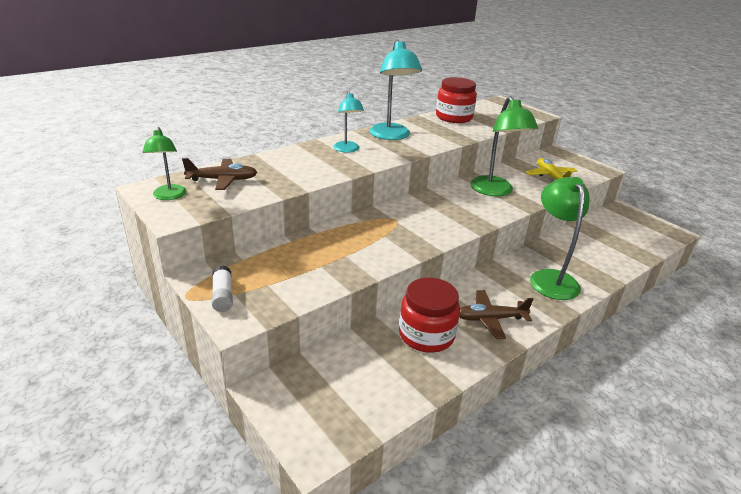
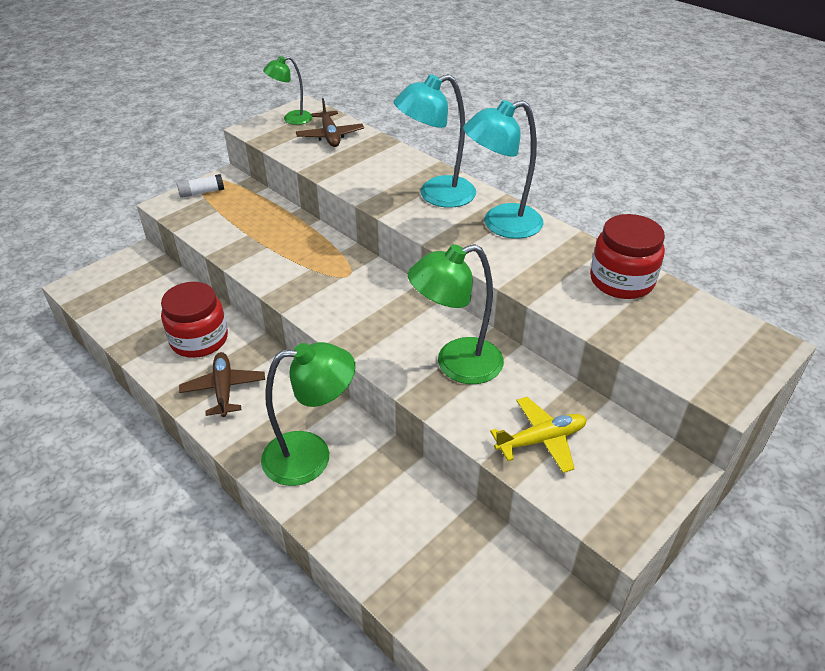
camera: 85 degrees right, 10 degrees up
turquoise lamp [333,91,364,153] -> turquoise lamp [394,74,476,208], size x1.68

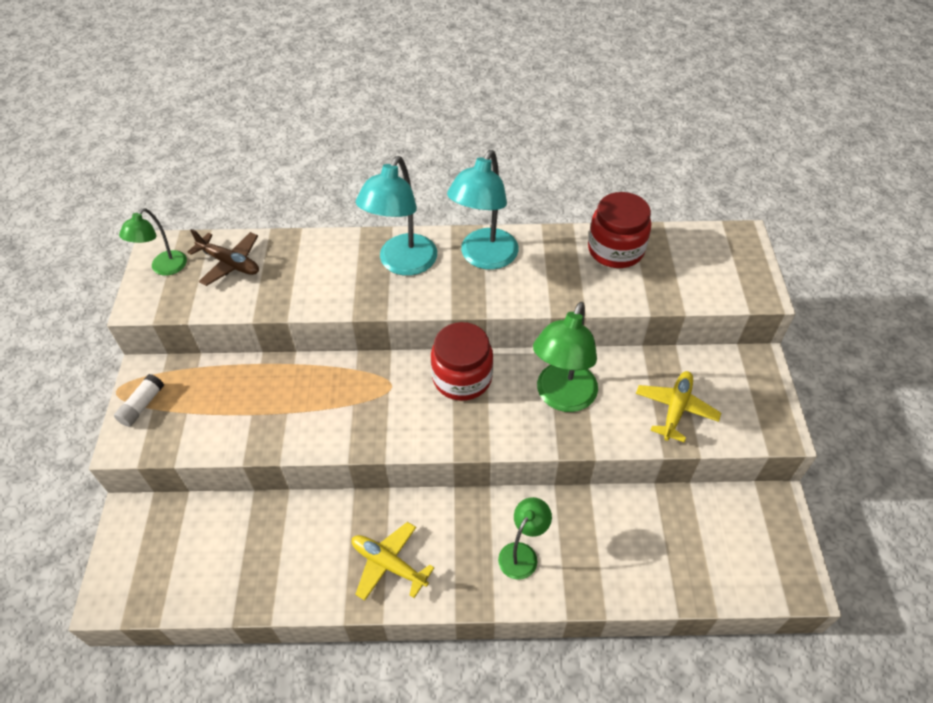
camera: 45 degrees left, 10 degrees up
red jar [161,282,228,358] -> red jar moved to [431,322,493,401]
brown plane [179,352,265,417] -> yellow plane [352,522,434,601]
green lamp [261,342,355,486] -> green lamp [498,497,552,580], size x0.59

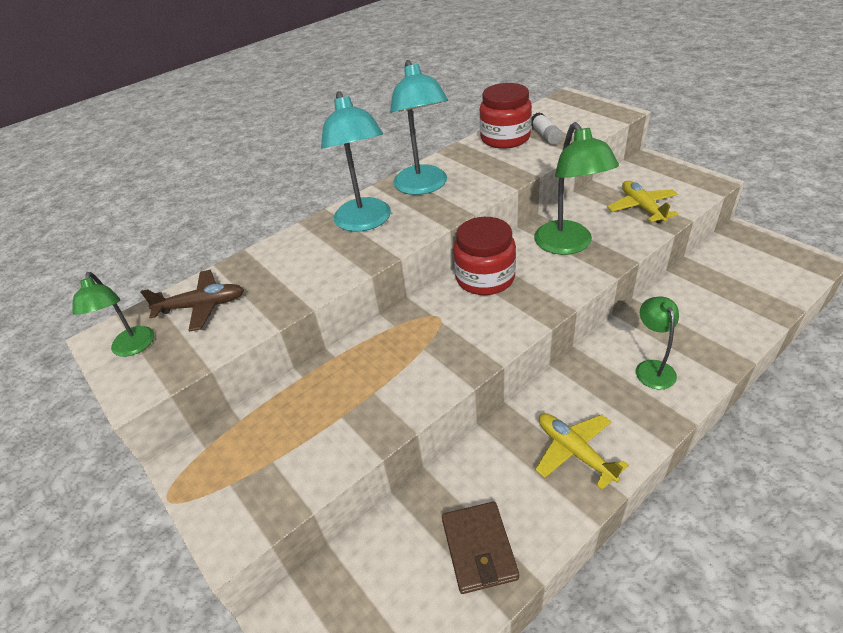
camera: 35 degrees left, 10 degrees down
white glue stick [114,374,164,427] -> white glue stick moved to [531,112,563,145]
yellow plane [352,522,434,601] -> yellow plane turned 60 degrees clockwise [535,413,629,490]
none -> brown wallet [442,501,519,594]

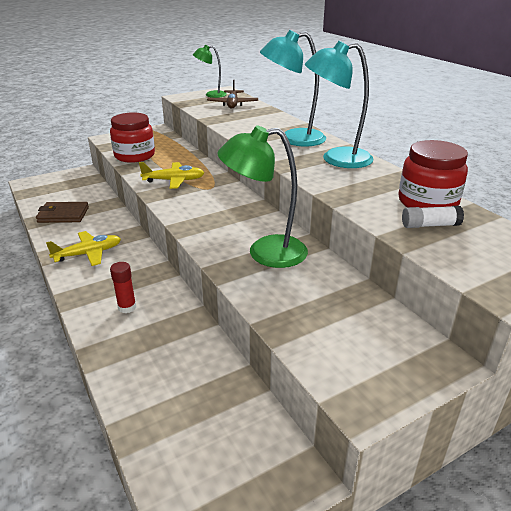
camera: 95 degrees right, 10 degrees down
red jar [453,217,516,295] -> red jar moved to [110,112,155,163]
yellow plane [607,180,678,223] -> yellow plane moved to [139,162,204,189]
green lamp [636,296,679,389] -> red glue stick [110,262,136,313]

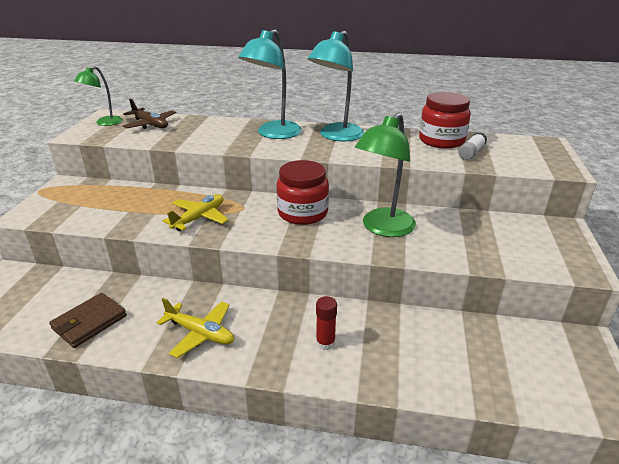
camera: 50 degrees left, 0 degrees up
yellow plane [46,231,121,266] -> yellow plane turned 105 degrees clockwise [156,298,234,358]
red jar [110,112,155,163] -> red jar moved to [276,160,329,225]

